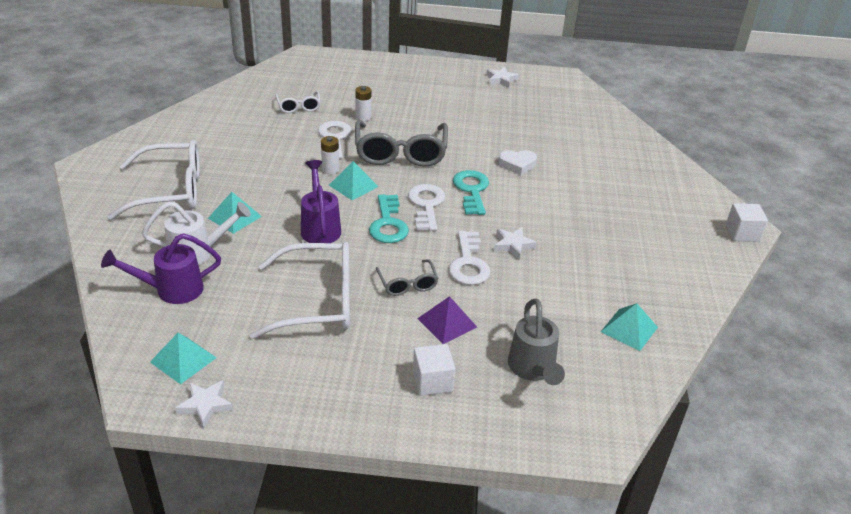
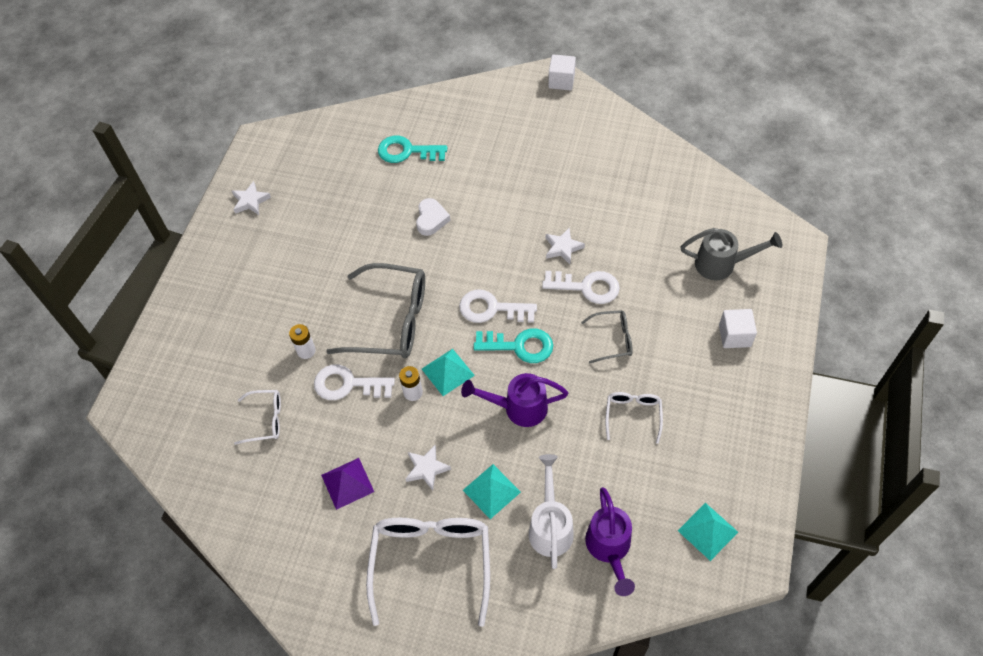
camera: 75 degrees left, 20 degrees up
white star [175,380,233,428] -> white star moved to [406,445,451,490]
white glasses [250,242,350,339] -> white glasses [606,392,663,444], size x0.50
purple pyramid [417,296,477,344] -> purple pyramid moved to [321,458,374,510]
turquoise key [453,170,489,215] -> turquoise key moved to [378,136,447,163]
turquoise pyramid [601,303,658,351] -> none

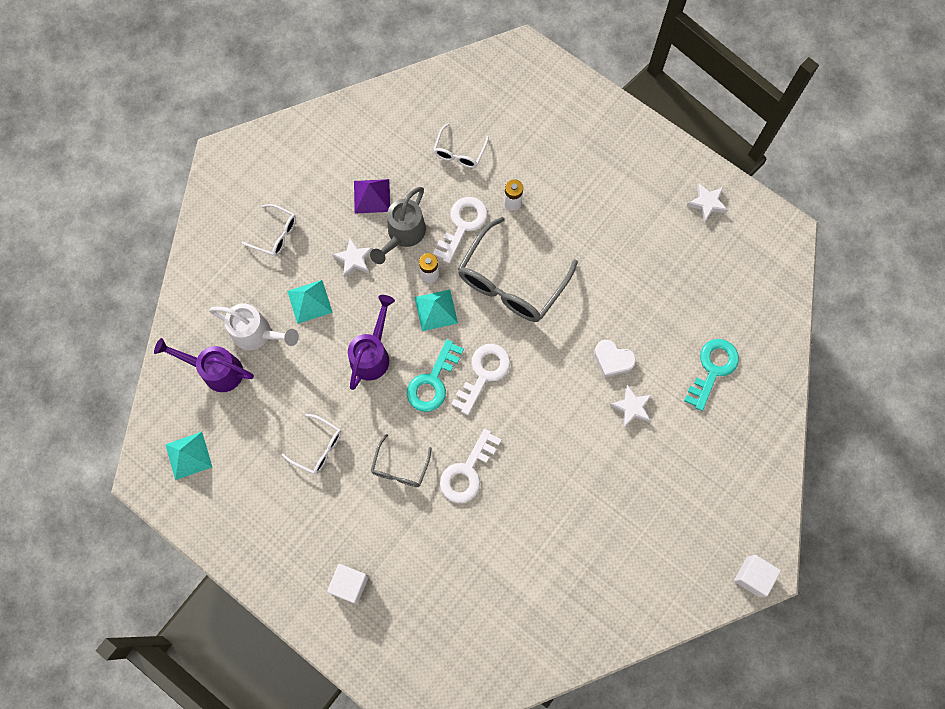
camera: 110 degrees right, 15 degrees up
white glasses [366,518,490,627] -> white glasses [241,204,296,256], size x0.50
white star [546,228,585,265] -> white star moved to [609,385,652,427]
grey watering can [680,228,782,280] -> grey watering can moved to [370,187,426,264]

